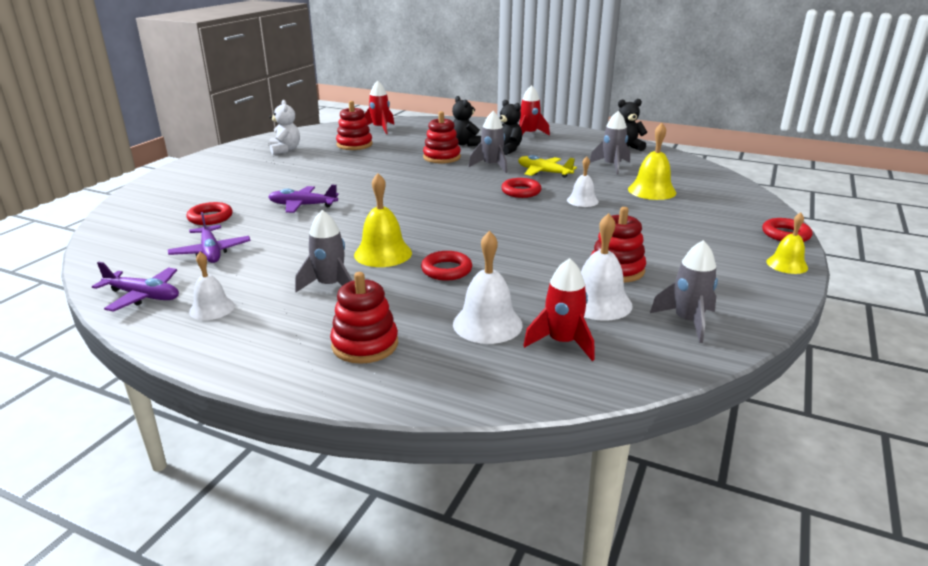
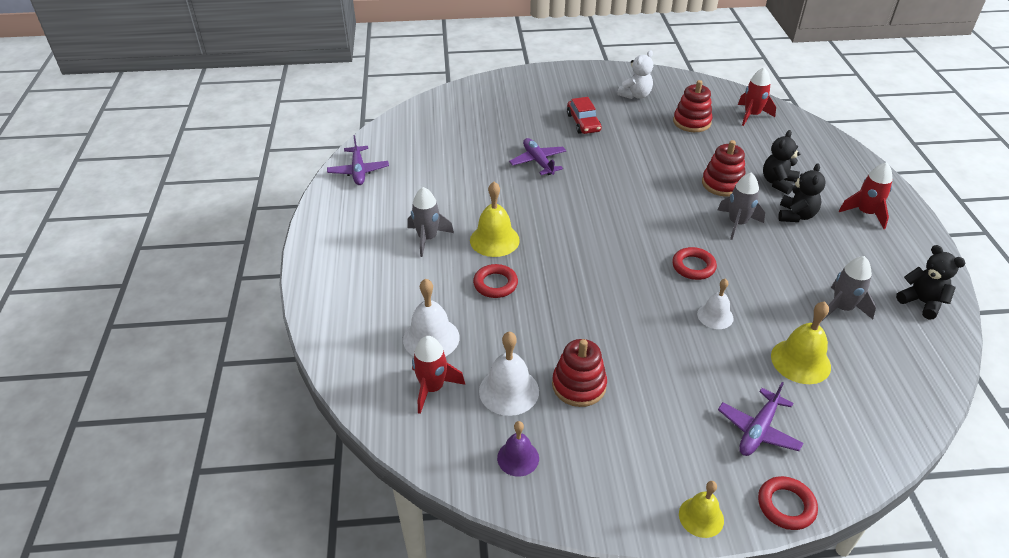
camera: 60 degrees right, 15 degrees up
purple plane [168,212,251,263] -> purple plane moved to [718,382,803,456]
red ring [186,202,233,225] -> none
white bell [189,252,235,320] -> none
red stacking toy [330,272,398,364] -> none
yellow plane [518,155,577,178] -> none
grey rocket [650,240,718,343] -> purple bell [497,421,539,477]
none -> red car [567,97,602,134]

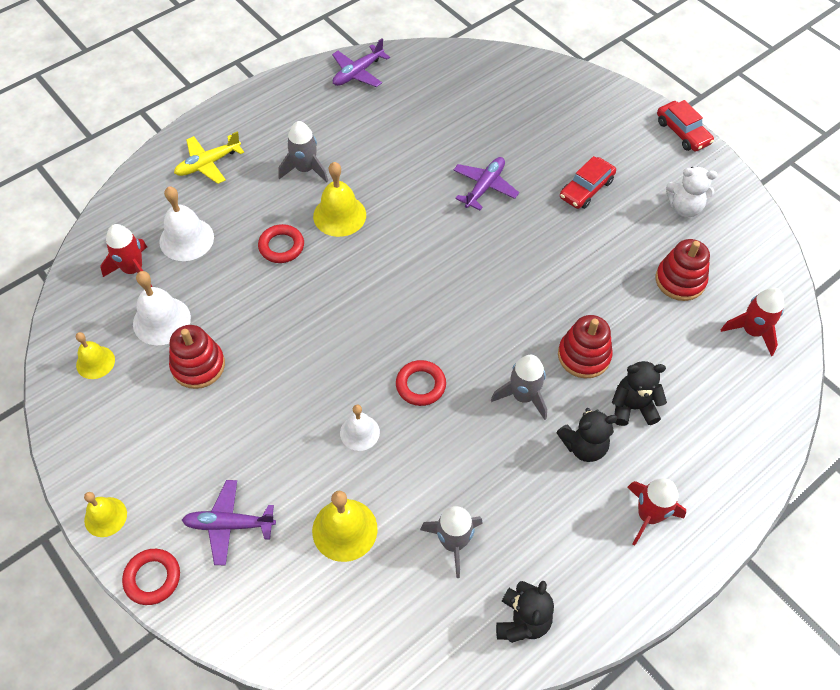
camera: 55 degrees right, 15 degrees up
purple bell [497,421,539,477] -> yellow bell [76,332,115,379]
none -> yellow plane [174,131,244,184]
none -> red car [657,100,714,152]

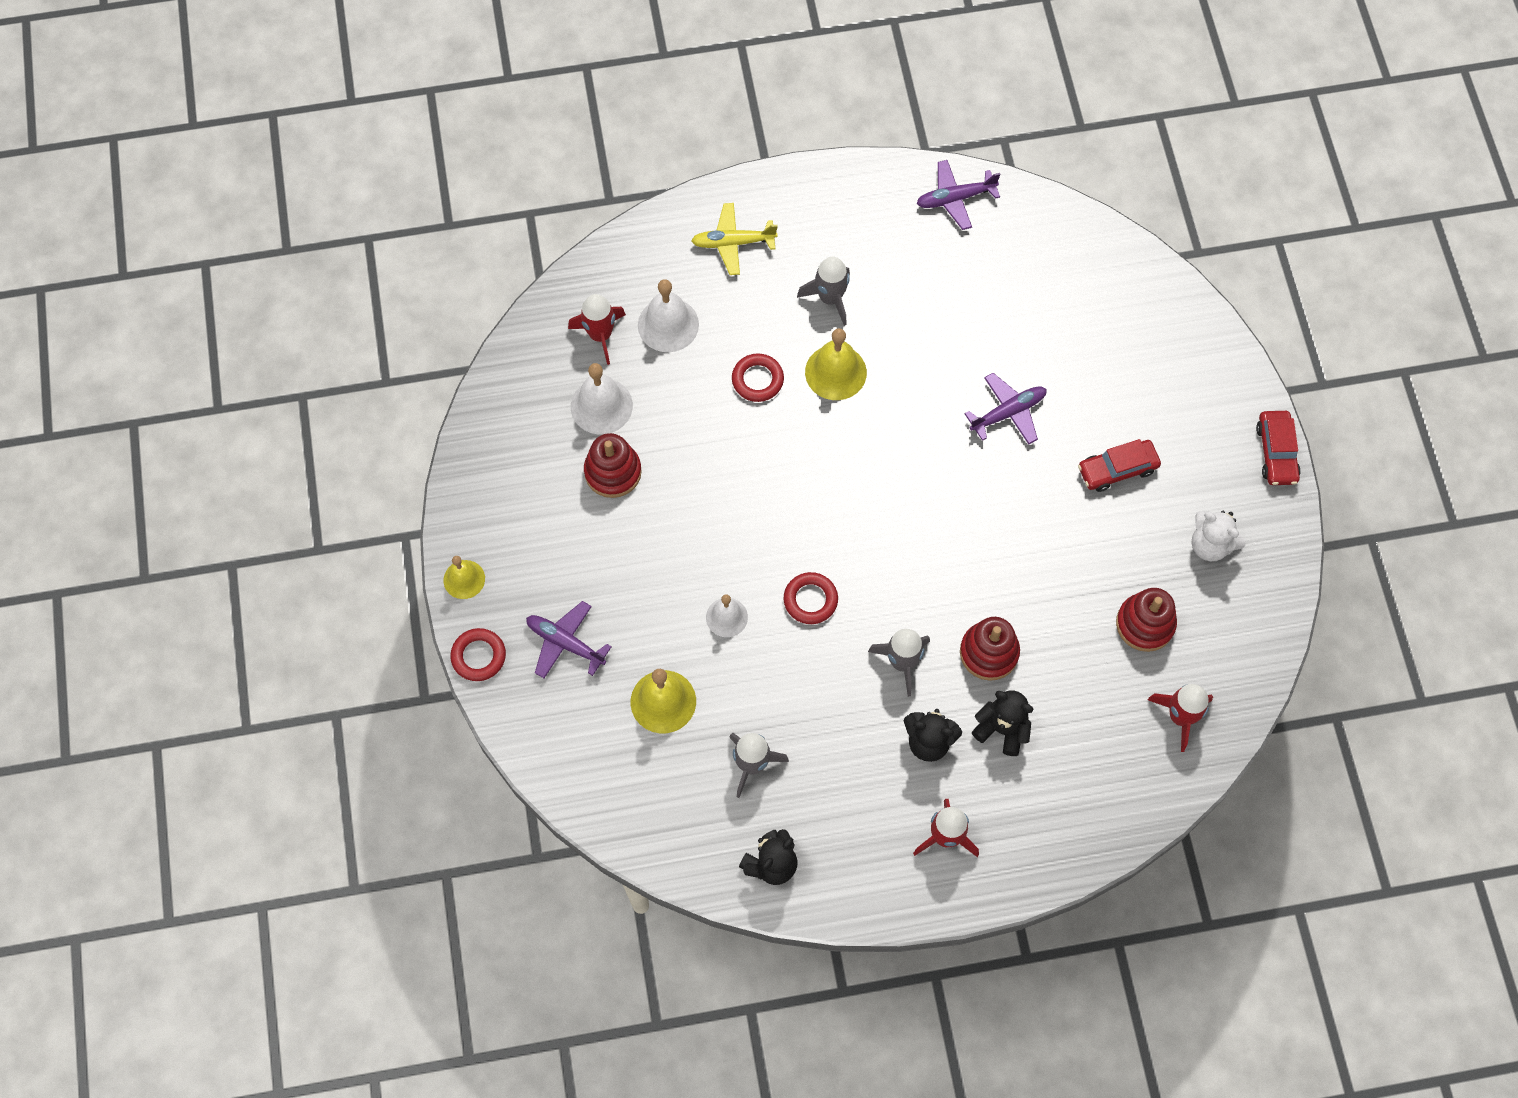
camera: 30 degrees right, 10 degrees up
yellow bell [76,332,115,379] -> none

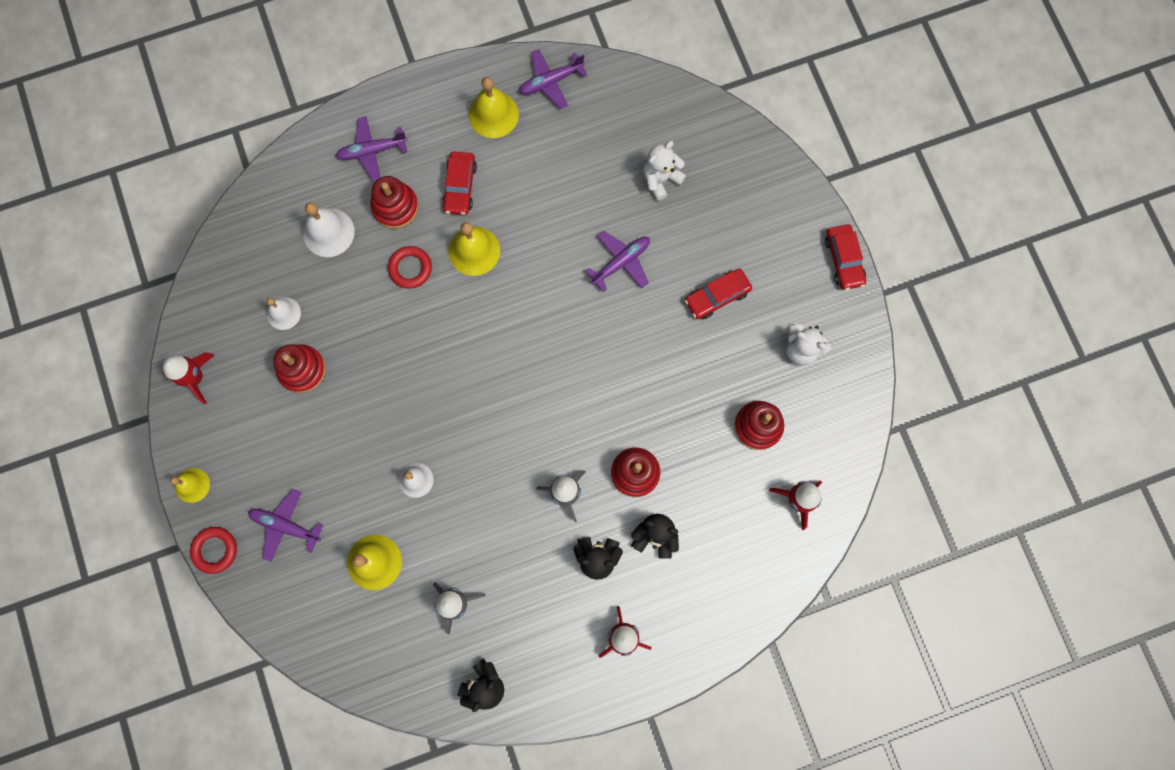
camera: 10 degrees left, 10 degrees up
red rocket [568,294,626,365] -> red rocket moved to [162,352,214,404]
white bell [571,363,633,434] -> white bell [267,297,301,330], size x0.65
yellow plane [691,203,778,275] -> purple plane [336,116,408,181]
red ring [784,572,838,624] -> none
grey rocket [797,257,850,326] -> red car [442,152,477,215]
none -> red stacking toy [370,176,419,229]
none -> yellow bell [469,77,519,138]
none -> white teddy bear [643,141,686,201]

